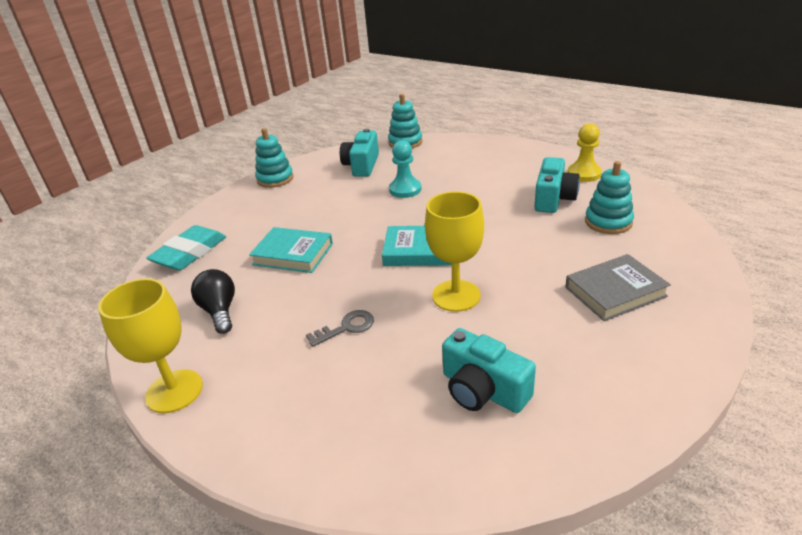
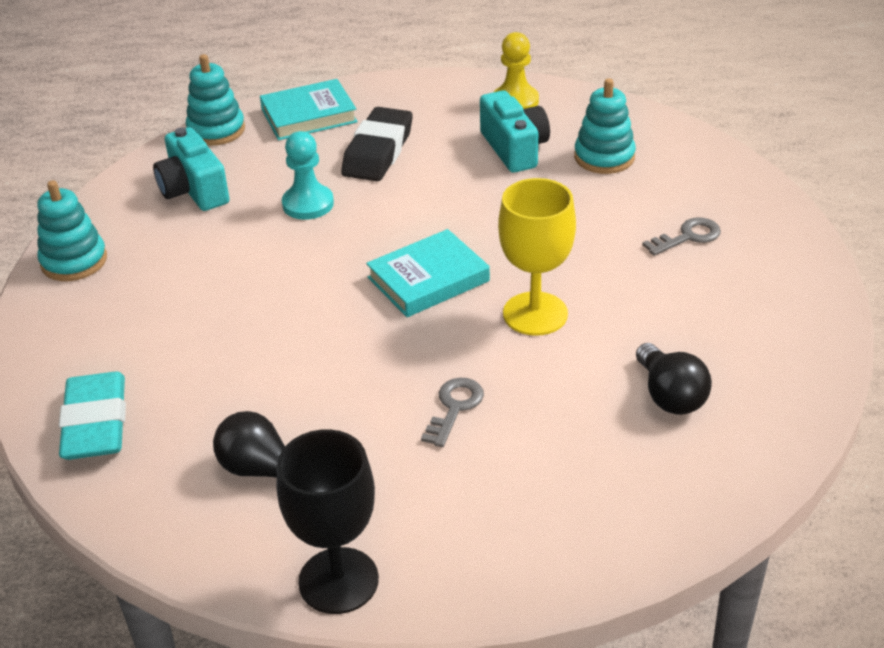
camera: 40 degrees left, 5 degrees up
yellow goblet [98,278,203,413] -> black goblet [277,429,379,614]
turquoise book [249,227,333,273] -> turquoise book moved to [260,79,358,140]
turquoise camera [442,328,536,413] -> black light bulb [636,343,712,415]
grey book [565,254,671,321] -> grey key [642,217,721,256]
none -> black eraser [341,107,413,181]

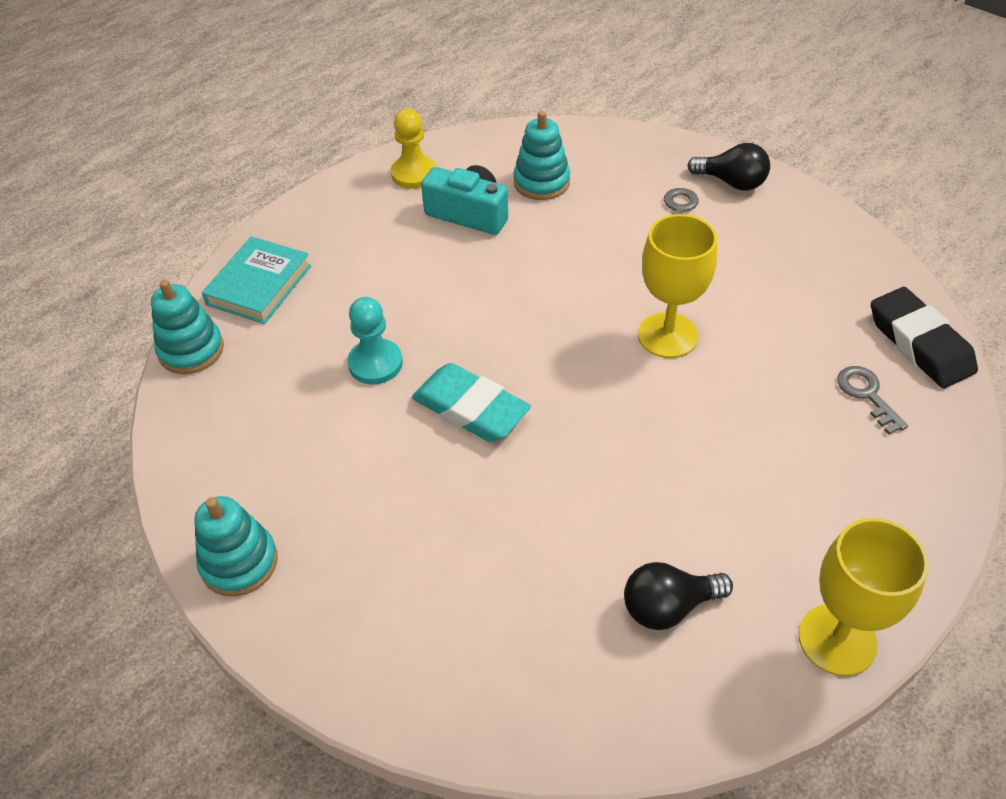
camera: 45 degrees left, 10 degrees up
turquoise eraser [59,371,126,460] -> turquoise eraser moved to [412,363,531,442]
turquoise camera [153,127,230,211] -> none
black goblet [277,429,379,614] -> yellow goblet [798,518,929,676]
black eraser [341,107,413,181] -> black eraser moved to [871,287,978,388]
turquoise book [366,229,490,317] -> none
grey key [421,378,484,447] -> grey key moved to [837,366,908,434]
black light bulb [636,343,712,415] -> black light bulb moved to [687,143,770,191]

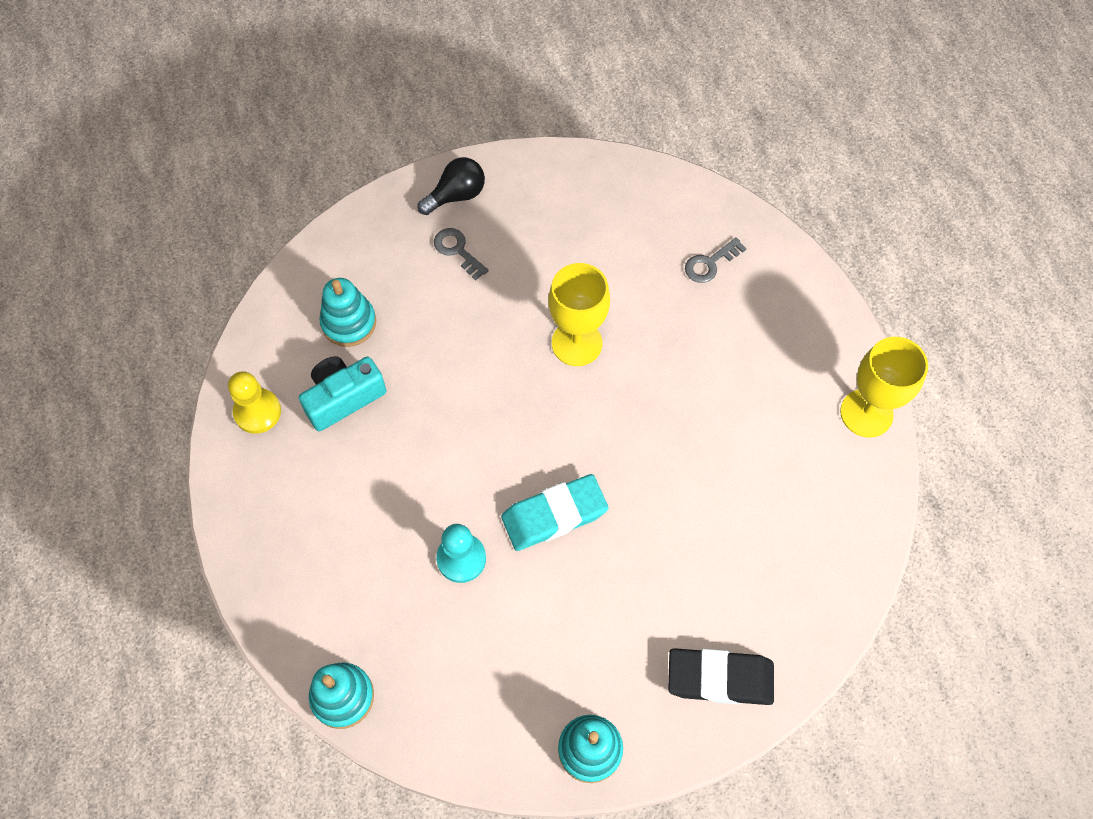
camera: 60 degrees left, 15 degrees up
turquoise book [202,236,311,324] -> none
black light bulb [624,562,733,630] -> none
grey key [837,366,908,434] -> grey key turned 45 degrees counterclockwise [685,237,747,283]
black eraser [871,287,978,388] -> black eraser moved to [668,648,774,705]

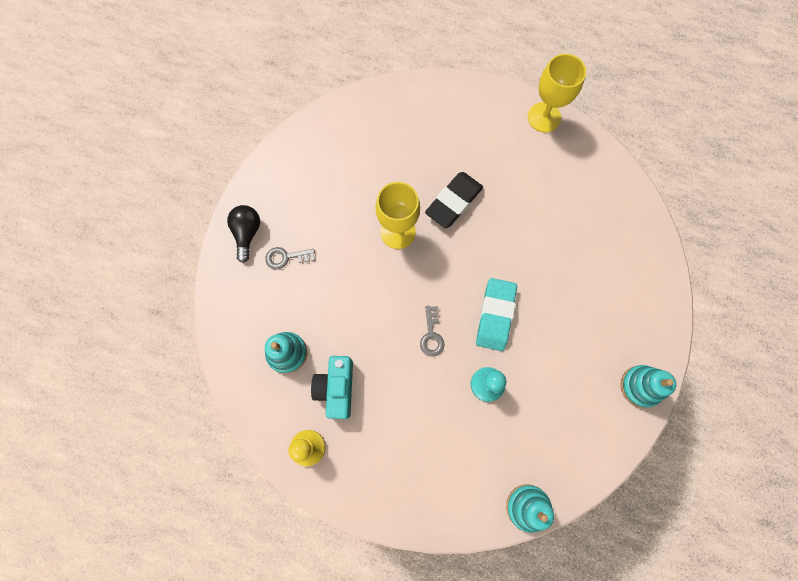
camera: 55 degrees left, 10 degrees up
black eraser [668,648,774,705] -> black eraser moved to [425,172,483,228]
grey key [685,237,747,283] -> grey key moved to [420,306,444,357]

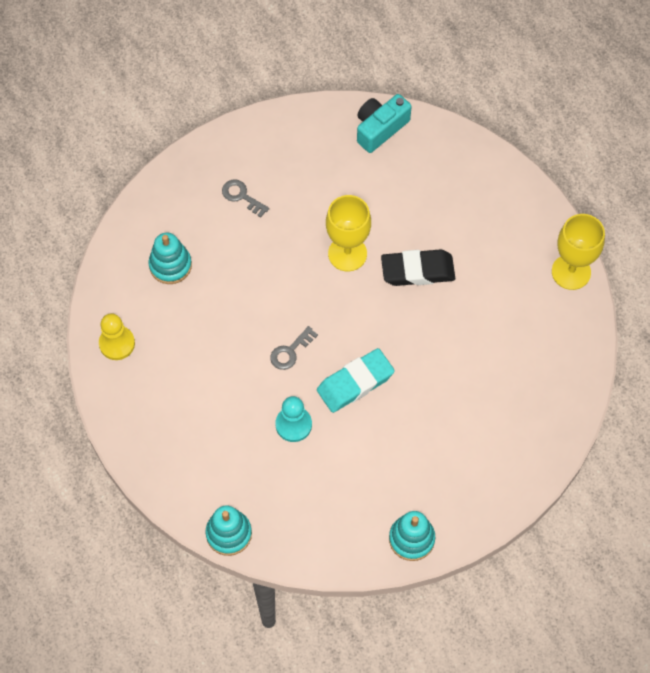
camera: 45 degrees right, 10 degrees down
black light bulb [227,205,260,263] -> none
turquoise camera [311,356,353,419] -> turquoise camera moved to [357,94,412,153]

